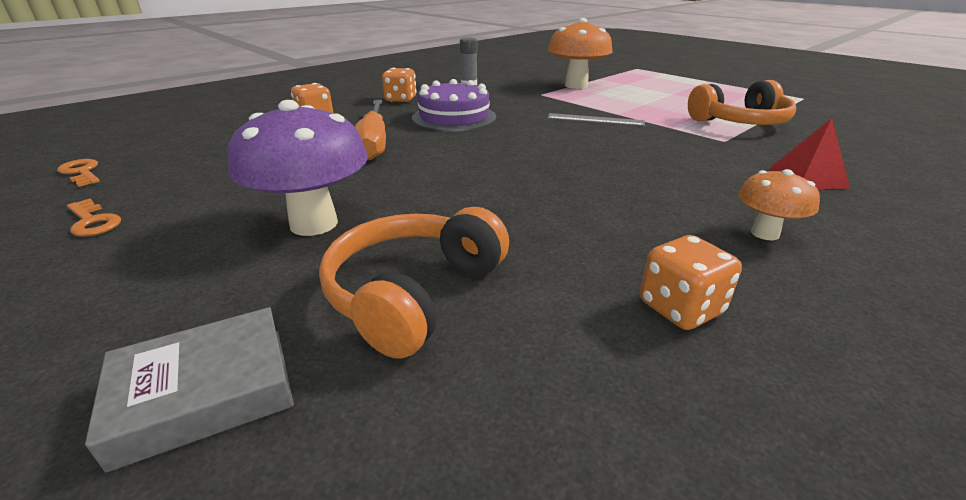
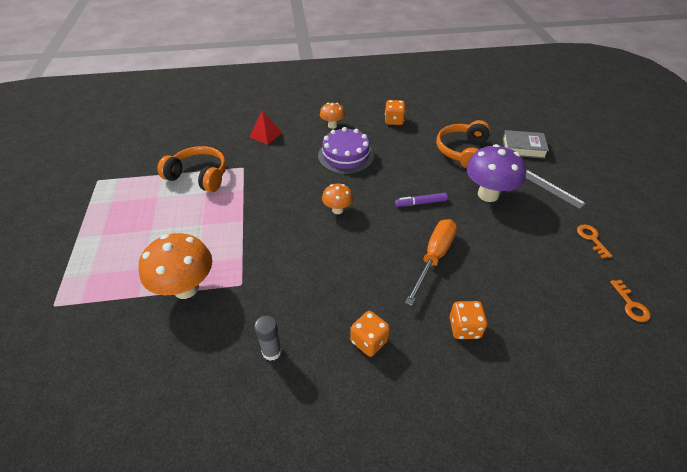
camera: 145 degrees left, 15 degrees up
orange headphones [319,207,509,359] -> orange headphones turned 135 degrees clockwise [436,120,490,168]
purple cake [412,79,496,131] -> purple cake moved to [318,127,374,174]
grey ruler [547,113,645,126] -> grey ruler moved to [526,170,586,209]
none -> orange mushroom [322,184,353,214]
none -> purple marker [395,193,448,207]

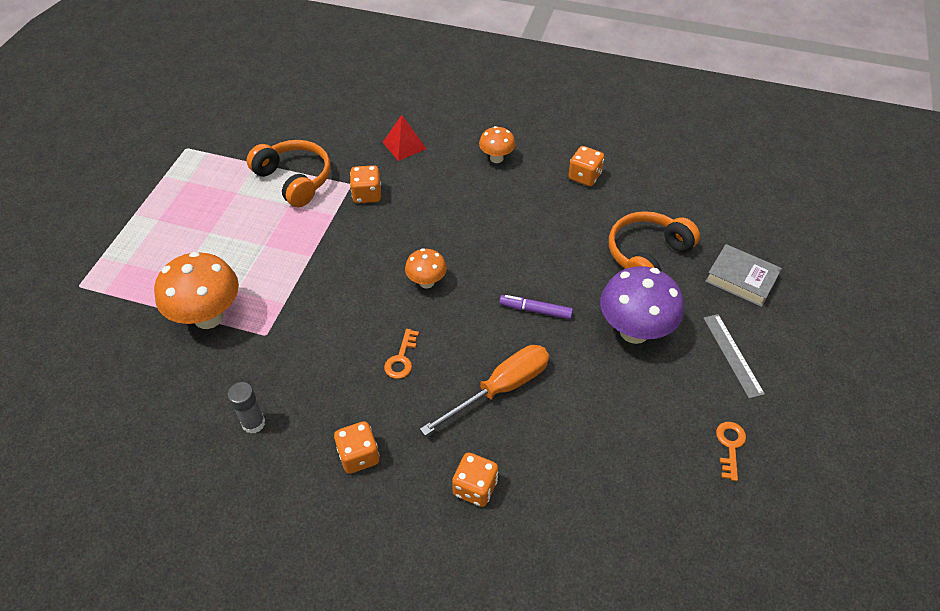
camera: 25 degrees right, 5 degrees up
purple cake [318,127,374,174] -> none
orange key [610,280,650,322] -> orange key moved to [384,329,419,379]
none -> orange dice [350,165,381,203]

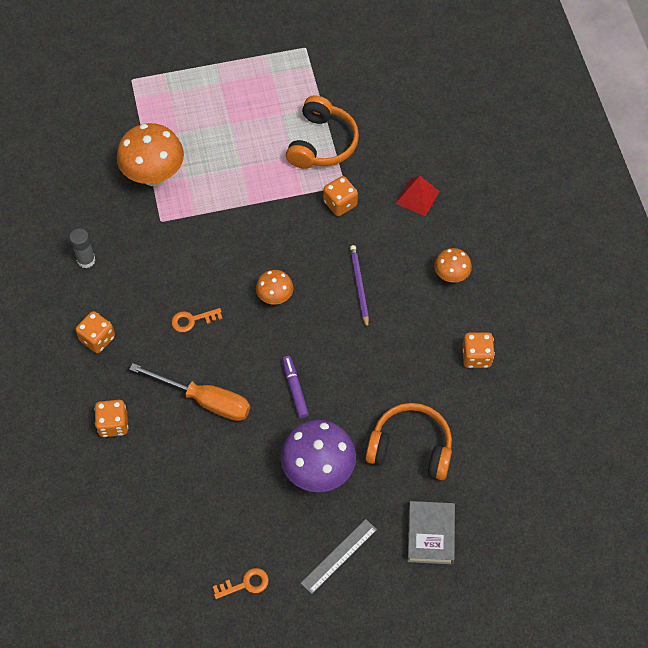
camera: 60 degrees right, 10 degrees up
none -> purple pencil [350,245,369,329]

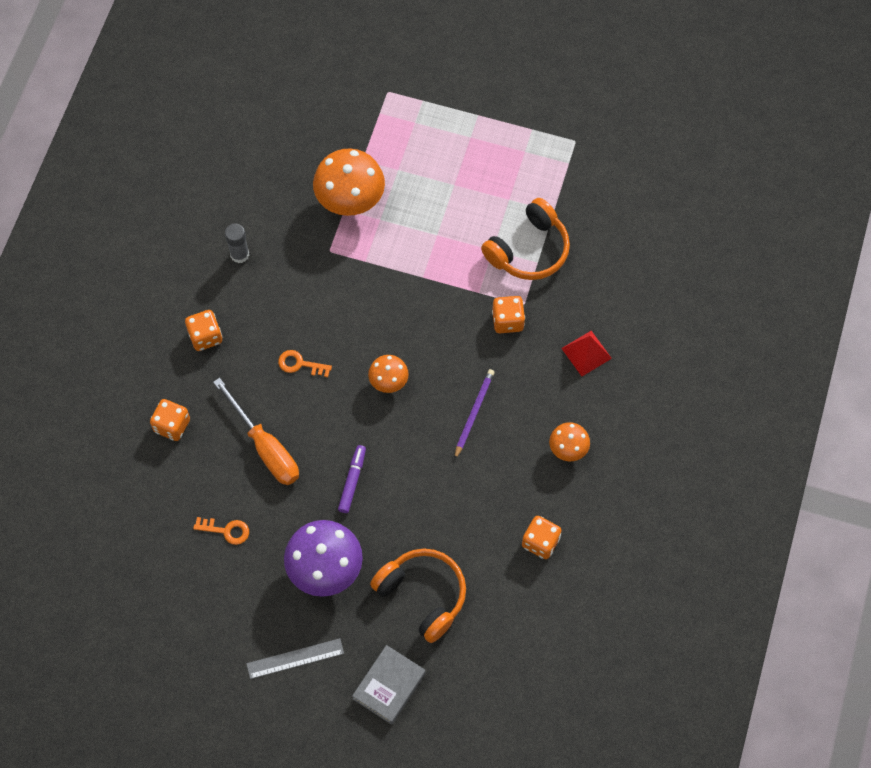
camera: 30 degrees right, 5 degrees up
orange key [213,568,269,599] -> orange key moved to [193,517,249,545]

